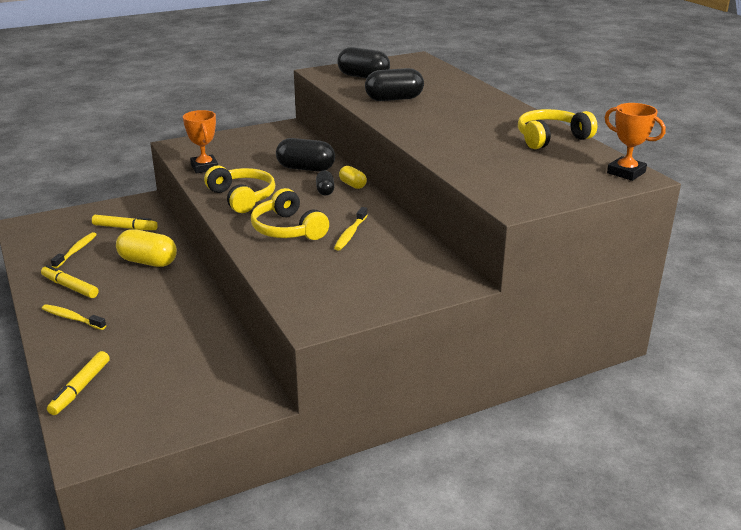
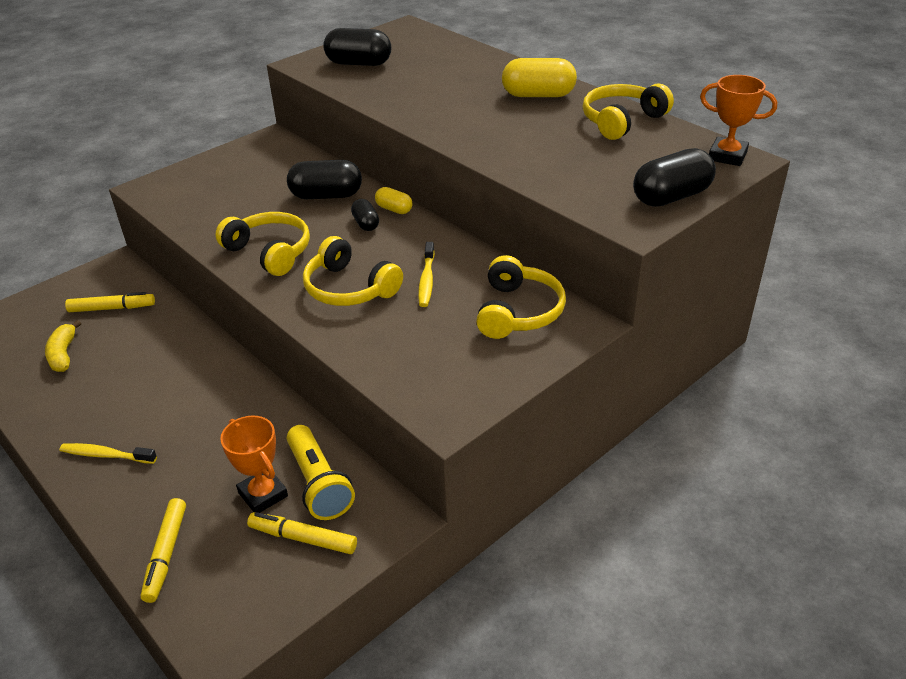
camera: 15 degrees left, 10 degrees up
yellow marker [41,265,99,298] -> yellow marker moved to [247,512,357,554]
yellow toothbrush [51,232,97,268] -> yellow banana [45,320,81,372]
yellow capsule [116,229,177,267] -> yellow capsule moved to [502,58,577,97]
orange trophy [183,110,218,173] -> orange trophy moved to [220,415,288,513]
black capsule [365,68,424,101] -> black capsule moved to [633,148,716,207]
none -> yellow flashlight [287,425,355,520]
none -> yellow headphones [476,255,566,339]

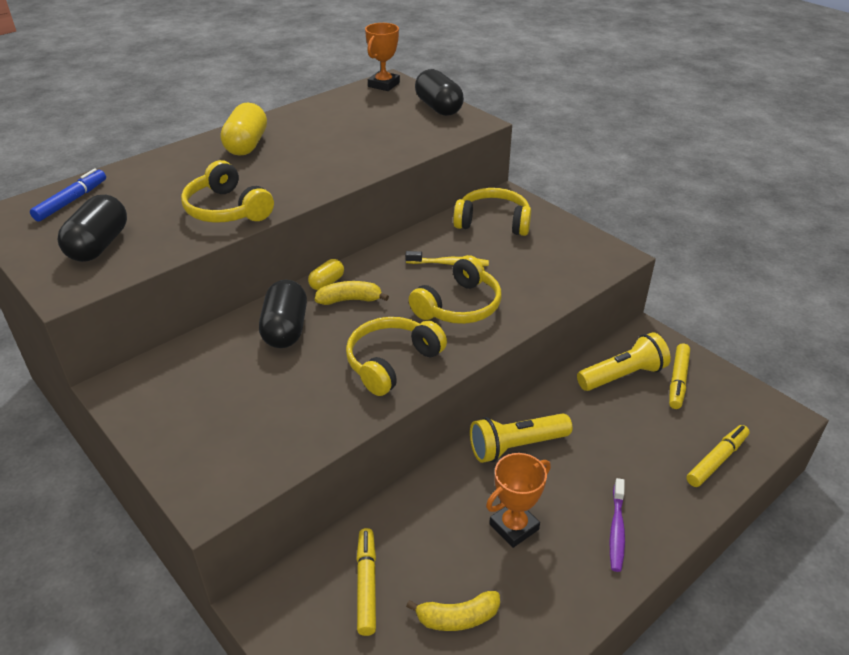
camera: 90 degrees left, 0 degrees up
yellow toothbrush [59,443,157,464] -> purple toothbrush [610,478,625,572]
yellow marker [140,498,186,603] -> yellow marker turned 45 degrees counterclockwise [686,425,750,487]
orange trophy [220,415,288,513] -> orange trophy moved to [486,453,551,548]
black capsule [351,199,379,231] -> yellow banana [315,281,389,305]
yellow headphones [583,83,674,140] -> yellow headphones moved to [181,160,274,223]
none -> blue marker [30,169,106,221]
none -> yellow flashlight [470,413,572,463]

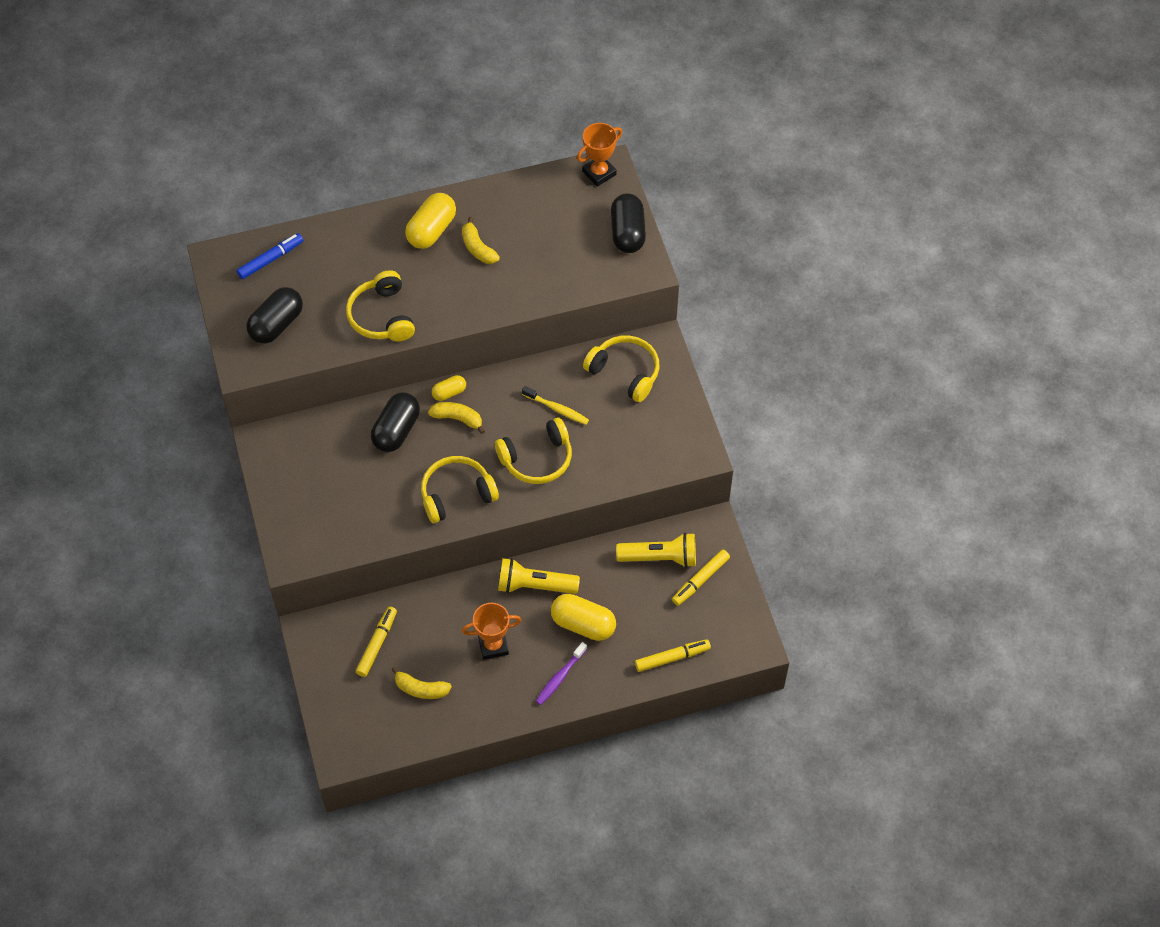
camera: 25 degrees right, 20 degrees up
none -> yellow banana [462,217,500,264]
none -> yellow capsule [551,594,616,641]

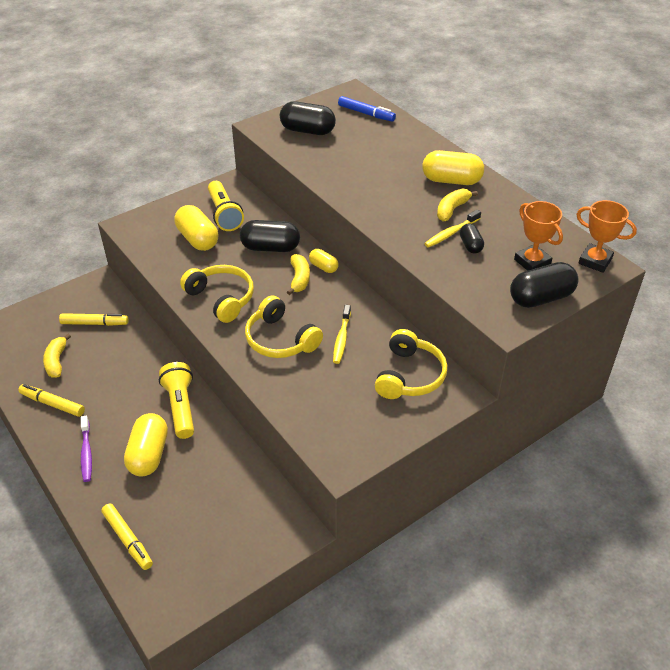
camera: 70 degrees right, 15 degrees down
yellow headphones [346,270,415,342] -> none
orange trophy [462,603,521,660] -> orange trophy moved to [514,201,563,271]
purple toothbrush [536,642,587,705] -> purple toothbrush turned 120 degrees counterclockwise [81,416,92,482]
yellow flashlight [616,533,696,568] -> yellow flashlight moved to [208,181,244,231]
yellow marker [672,549,730,606] -> yellow marker moved to [18,384,85,417]
none -> yellow capsule [175,205,218,251]
none -> yellow toothbrush [424,209,481,248]
none -> black capsule [460,223,484,254]

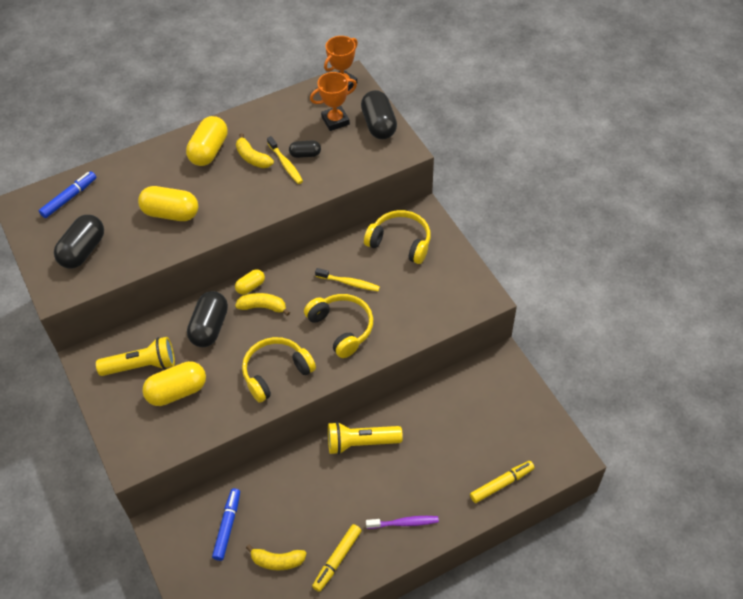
camera: 80 degrees left, 10 degrees up
yellow marker [59,313,128,326] -> blue marker [212,488,240,561]
yellow capsule [124,413,168,477] -> yellow capsule moved to [138,186,198,221]
yellow headphones [245,296,323,358] -> yellow headphones turned 90 degrees counterclockwise [304,294,373,358]

